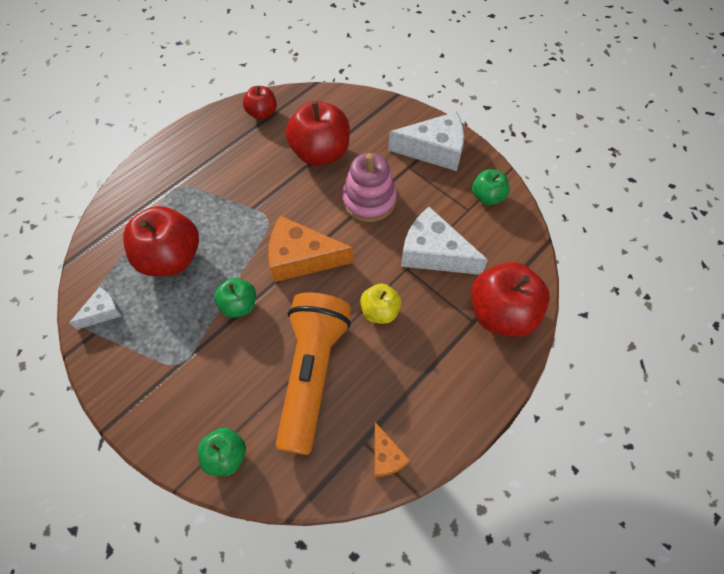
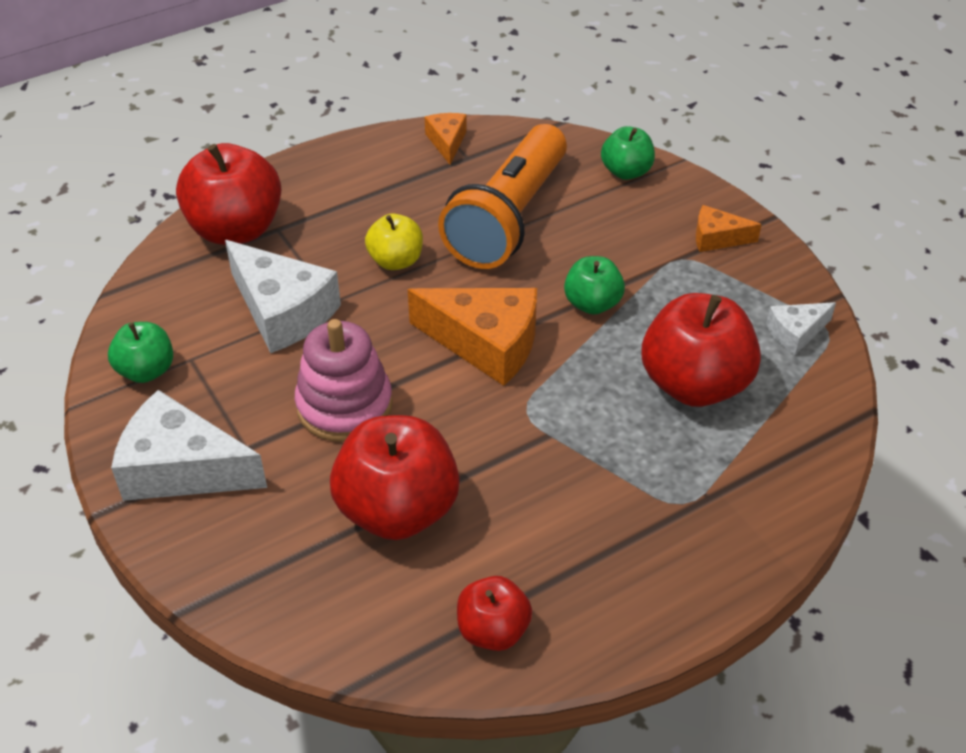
camera: 165 degrees left, 15 degrees down
none -> orange cheese [696,205,762,252]

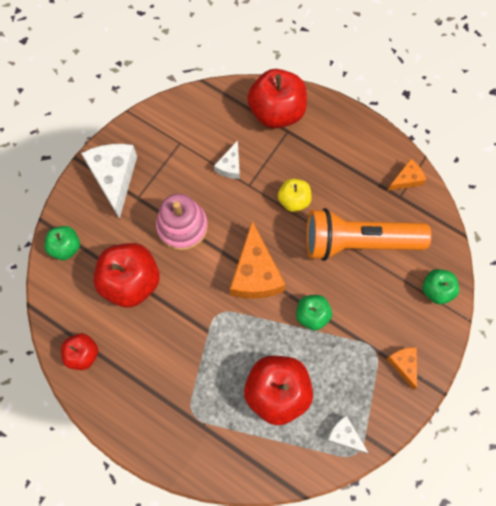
camera: 65 degrees right, 25 degrees up
green apple [108,322,173,383] -> green apple moved to [44,226,80,260]
white cheese [225,240,341,353] -> white cheese [214,140,240,179], size x0.52

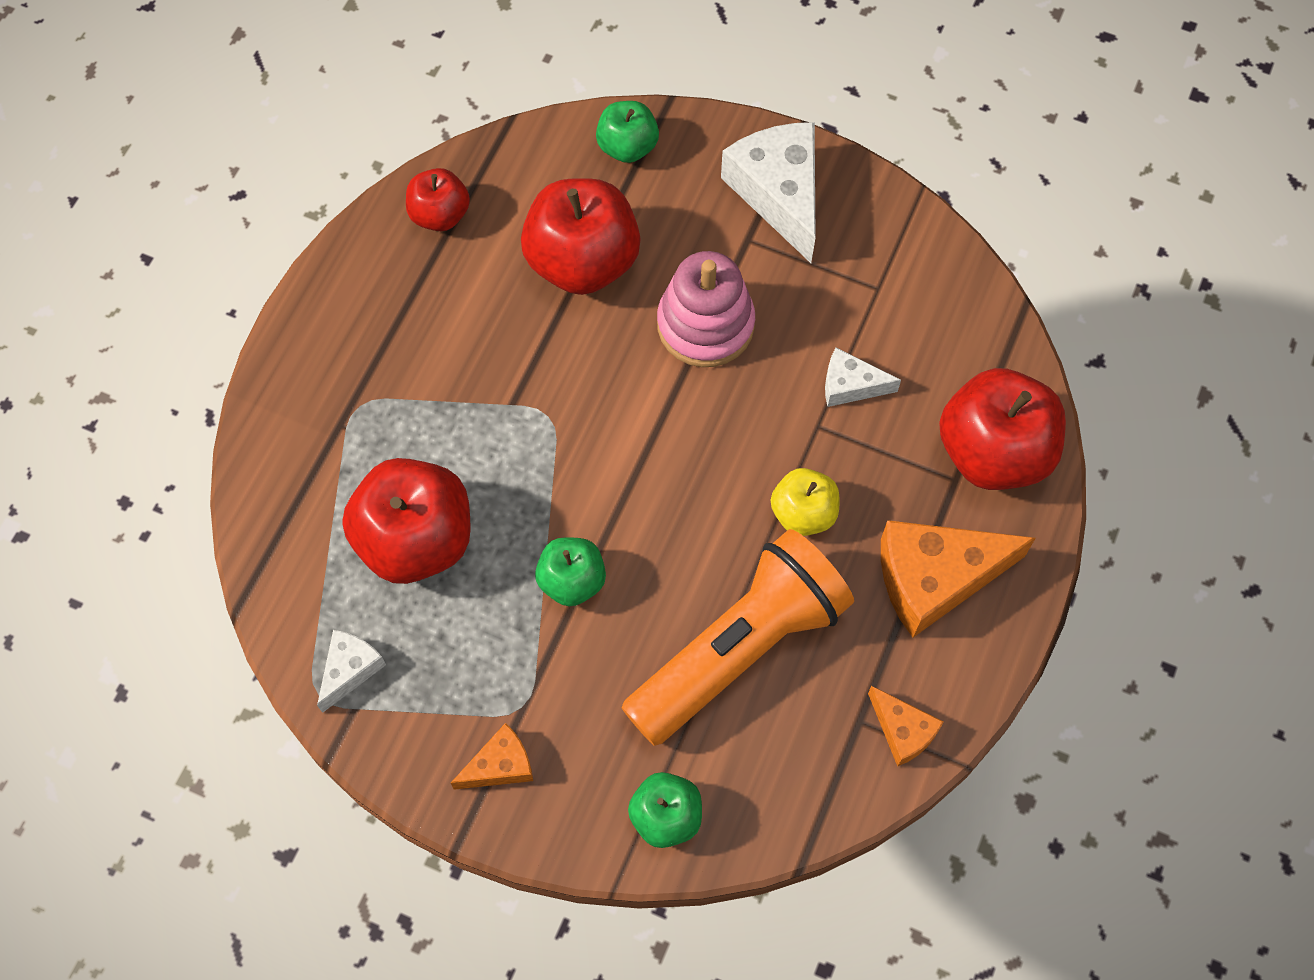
camera: 80 degrees right, 5 degrees down
white cheese [81,144,137,219] -> white cheese turned 90 degrees counterclockwise [721,122,816,263]
orange cheese [230,221,285,299] -> orange cheese moved to [881,520,1036,638]
orange flashlight [306,208,432,261] -> orange flashlight turned 60 degrees clockwise [621,529,854,746]

